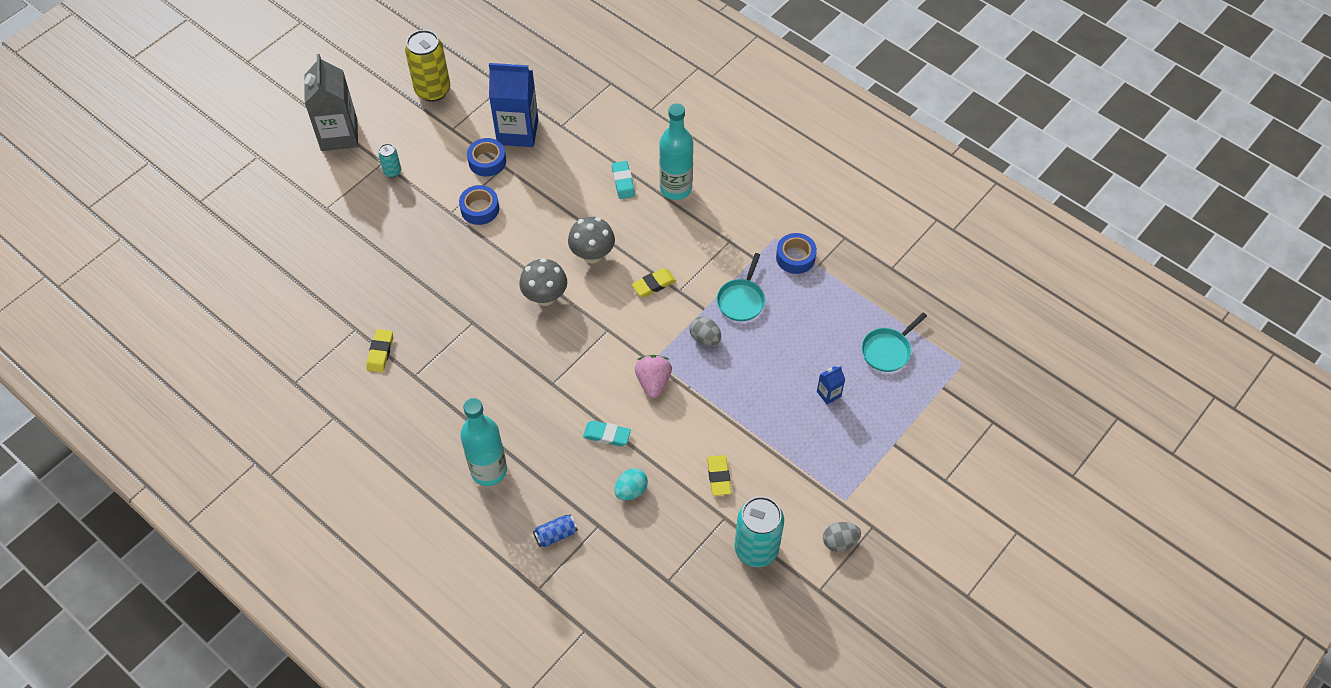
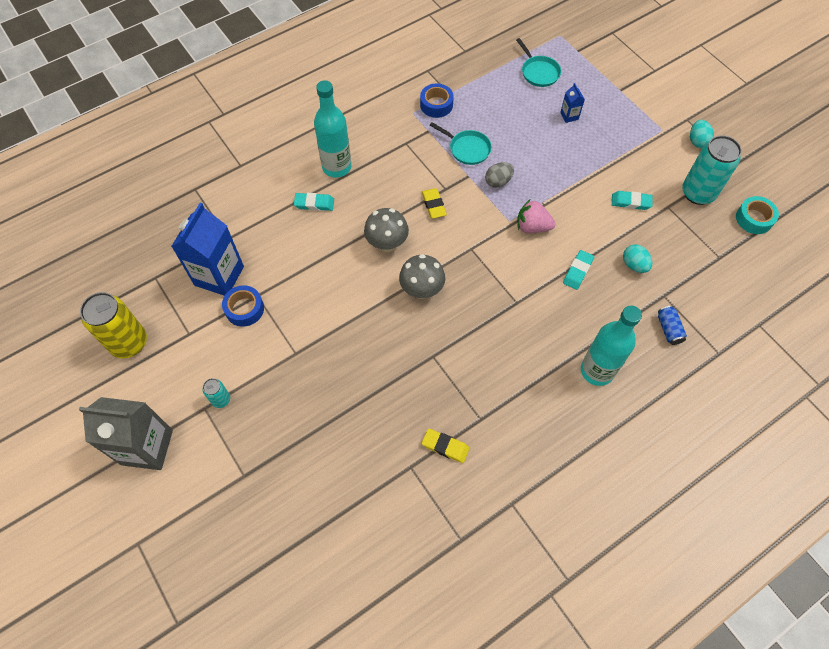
camera: 75 degrees left, 5 degrees up
blue tape [459,185,499,225] -> none
yellow eraser [707,455,731,496] -> turquoise eraser [612,191,653,210]
grey egg [823,522,861,552] -> turquoise egg [690,120,714,148]
none -> turquoise tape [736,196,779,234]

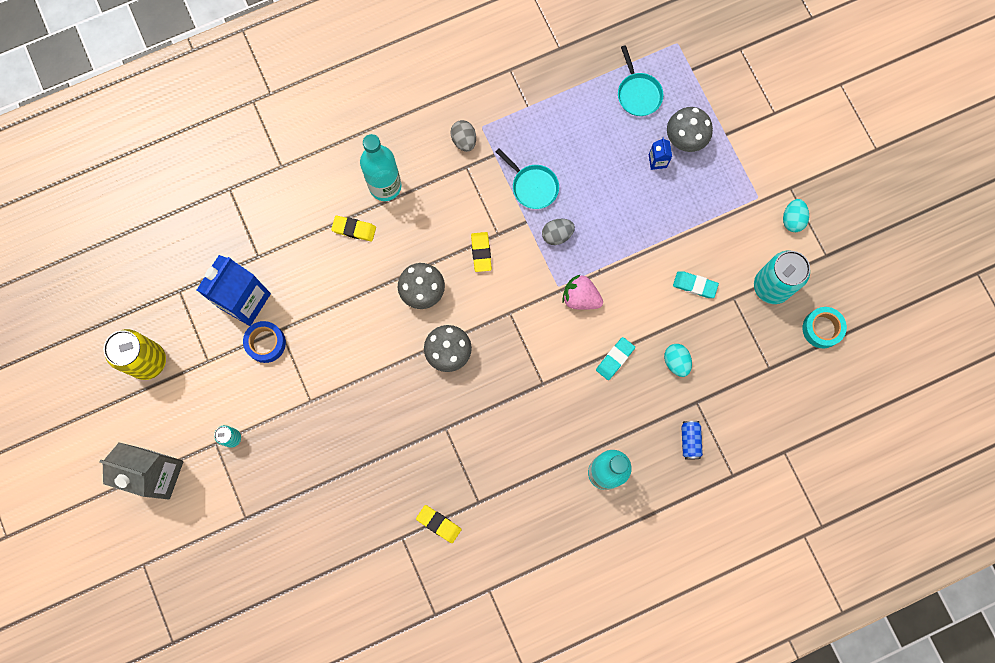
camera: 10 degrees right, 15 degrees up
turquoise eraser [294,193,334,211] -> yellow eraser [331,215,376,241]
blue tape [420,83,454,118] -> none
none -> grey egg [450,120,476,152]
none -> grey mushroom [667,107,713,152]

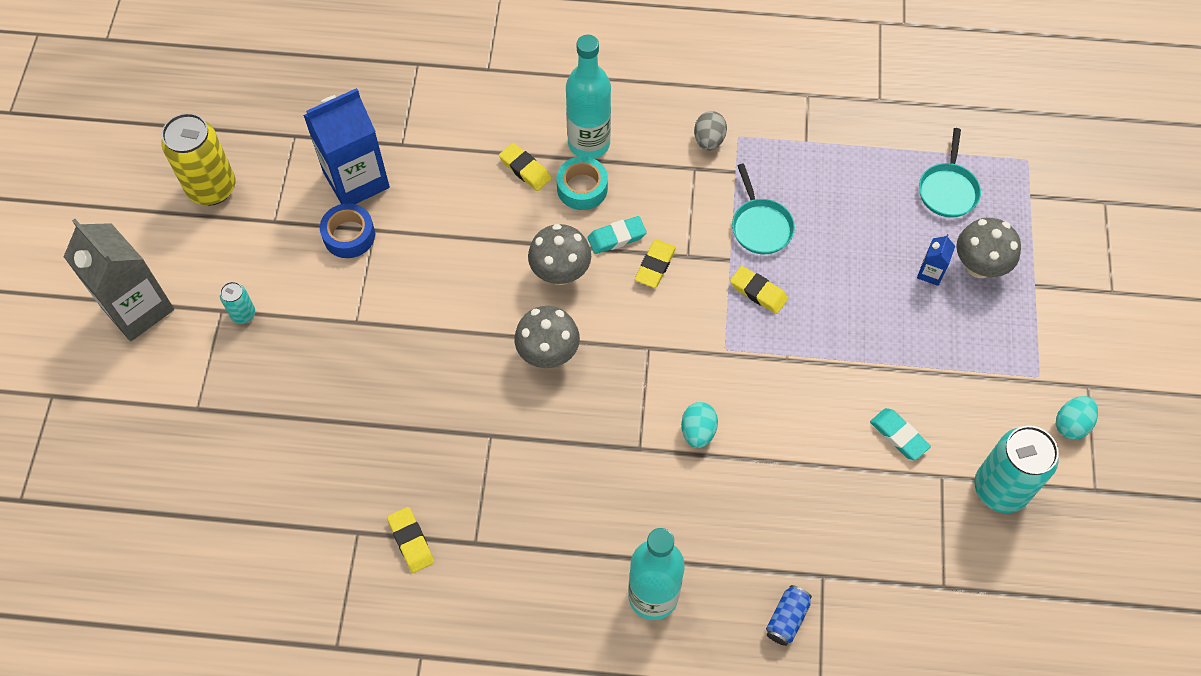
camera: 30 degrees right, 15 degrees down
grey egg [542,219,575,245] -> yellow eraser [730,266,788,314]
pink strawberry [562,275,603,310] -> none
turquoise eraser [596,337,635,380] -> turquoise eraser moved to [587,216,647,254]
turquoise egg [664,344,692,377] -> turquoise egg moved to [681,402,718,448]
turquoise tape [803,307,847,348] -> turquoise tape moved to [557,156,608,210]

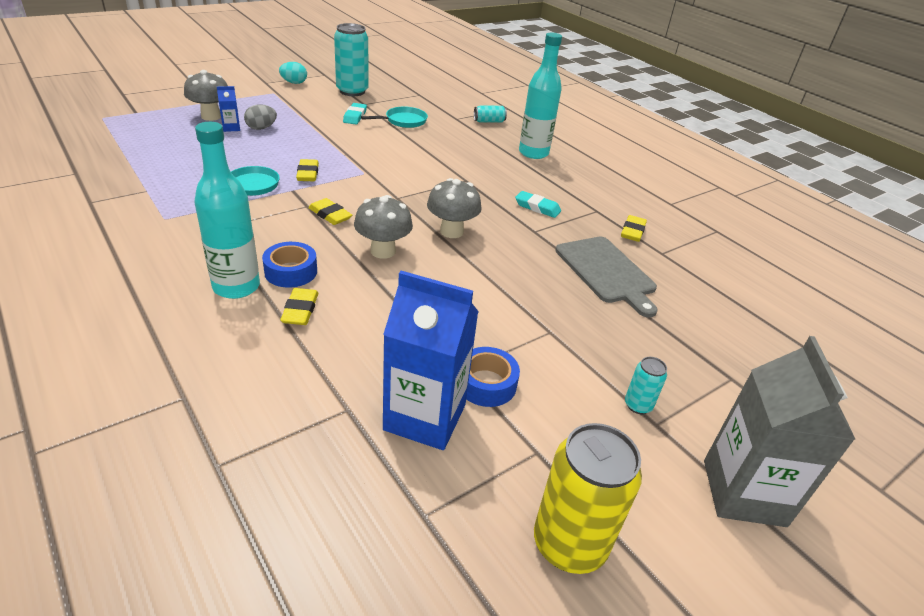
camera: 135 degrees left, 25 degrees down
turquoise tape [557,156,608,210] -> blue tape [262,242,317,288]
turquoise eraser [587,216,647,254] -> turquoise eraser moved to [515,191,561,218]
yellow eraser [635,240,676,288] -> yellow eraser turned 60 degrees clockwise [308,198,352,225]
turquoise egg [681,402,718,448] -> none
grey egg [694,111,727,151] -> grey egg moved to [244,104,277,130]
blue can [766,585,812,646] -> turquoise can [474,105,507,122]
turquoise pan [919,128,981,218] -> turquoise pan moved to [361,106,428,128]
none -> grey cutting board [555,237,658,317]

